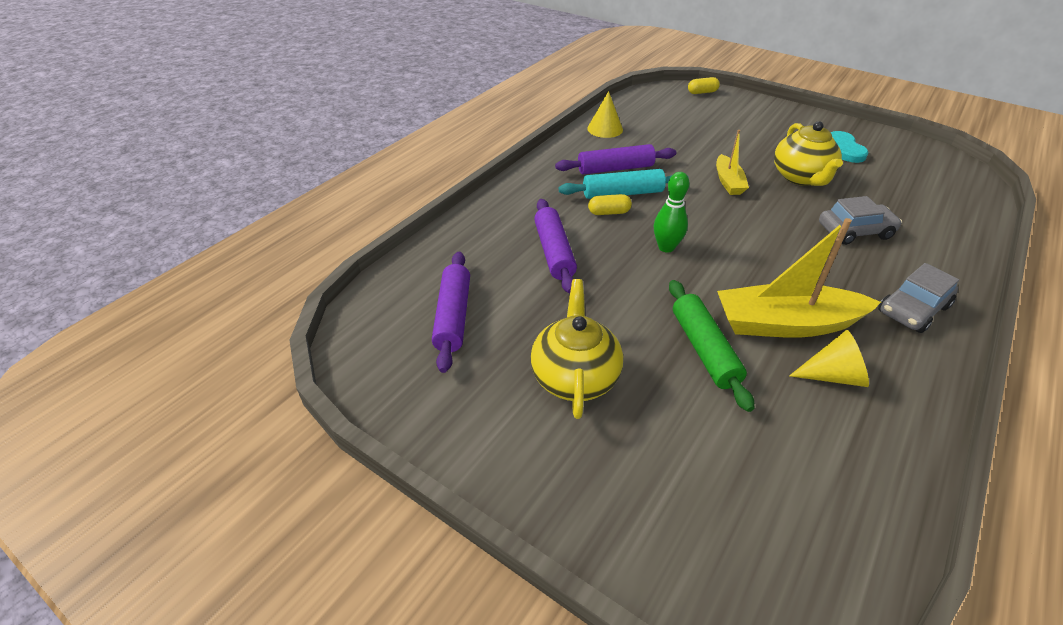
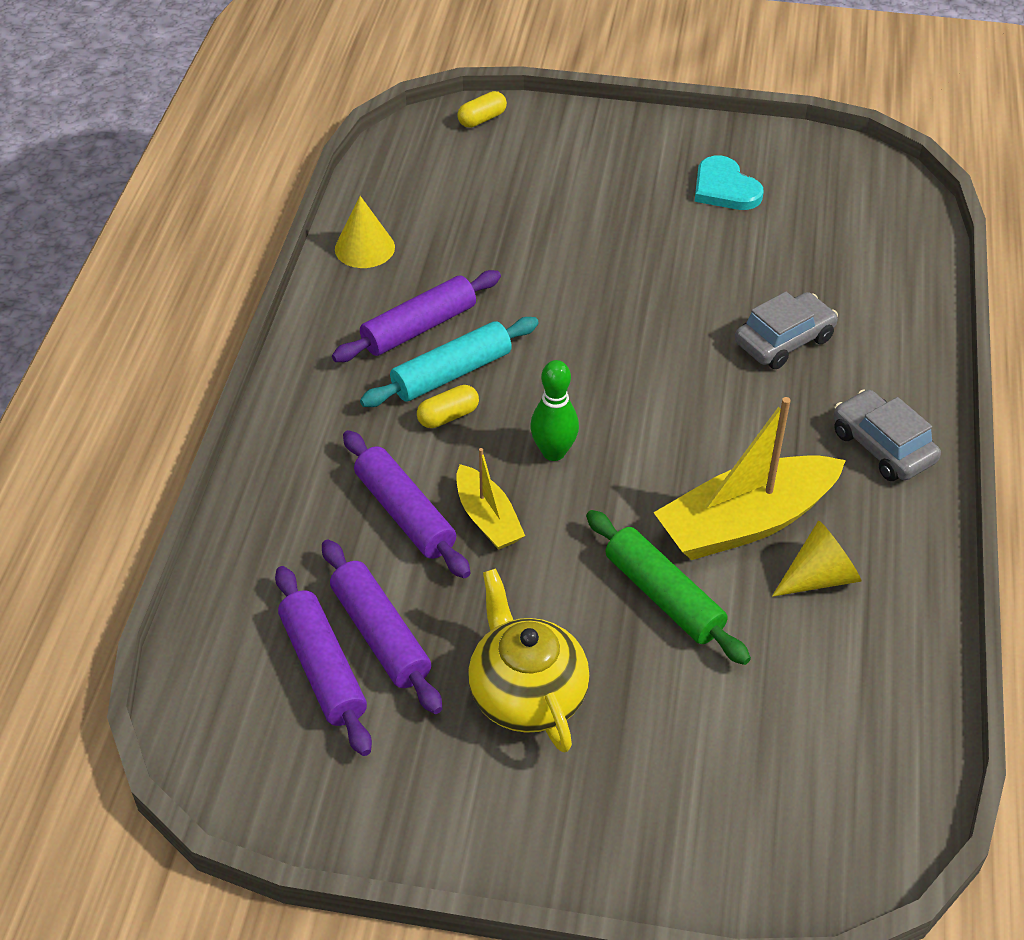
camera: 25 degrees left, 5 degrees up
yellow boat [716,130,749,195] -> yellow boat moved to [456,448,525,550]
yellow teapot [774,121,843,186] -> none
grey car [878,263,959,333] -> grey car turned 120 degrees clockwise [833,389,941,481]
none -> purple rolling pin [322,539,442,714]

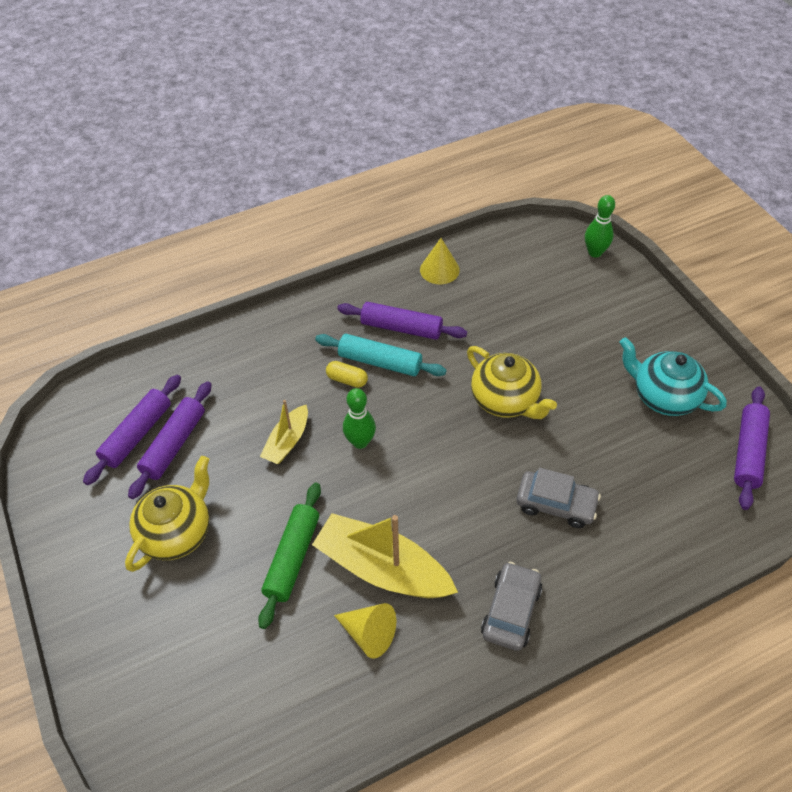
camera: 55 degrees right, 5 degrees up
purple rolling pin [343,430,470,578] -> purple rolling pin moved to [734,386,770,510]
yellow capsule [457,91,507,128] -> green bowling pin [585,195,615,258]
turquoise heart [694,156,764,210] -> turquoise teapot [620,337,727,416]
none -> yellow teapot [467,346,557,419]

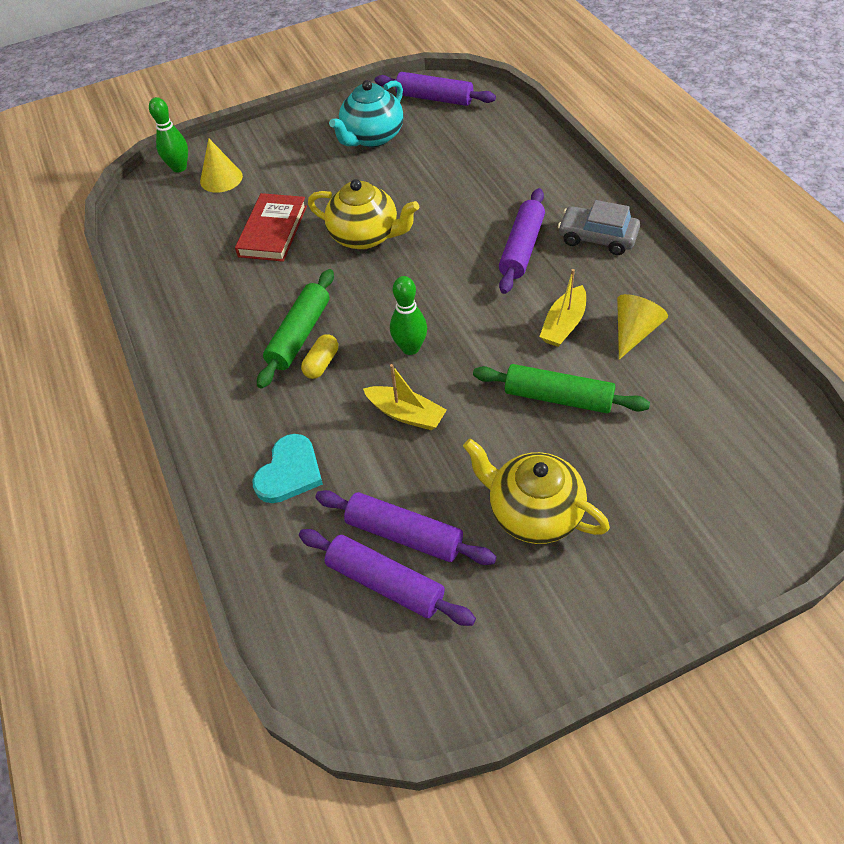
camera: 85 degrees left, 0 degrees up
yellow boat [312,513,458,598] -> yellow boat [539,269,586,347], size x0.55
turquoise rolling pin [315,334,447,376] -> green rolling pin [257,269,334,389]
purple rolling pin [337,302,467,340] -> purple rolling pin moved to [499,188,545,294]
yellow cone [420,238,460,284] -> yellow cone moved to [200,138,243,193]
yellow teapot [467,346,557,419] -> yellow teapot turned 60 degrees clockwise [308,179,419,250]
grey car [516,468,601,528] -> none
none -> red book [235,193,307,262]
none -> turquoise heart [252,434,323,503]

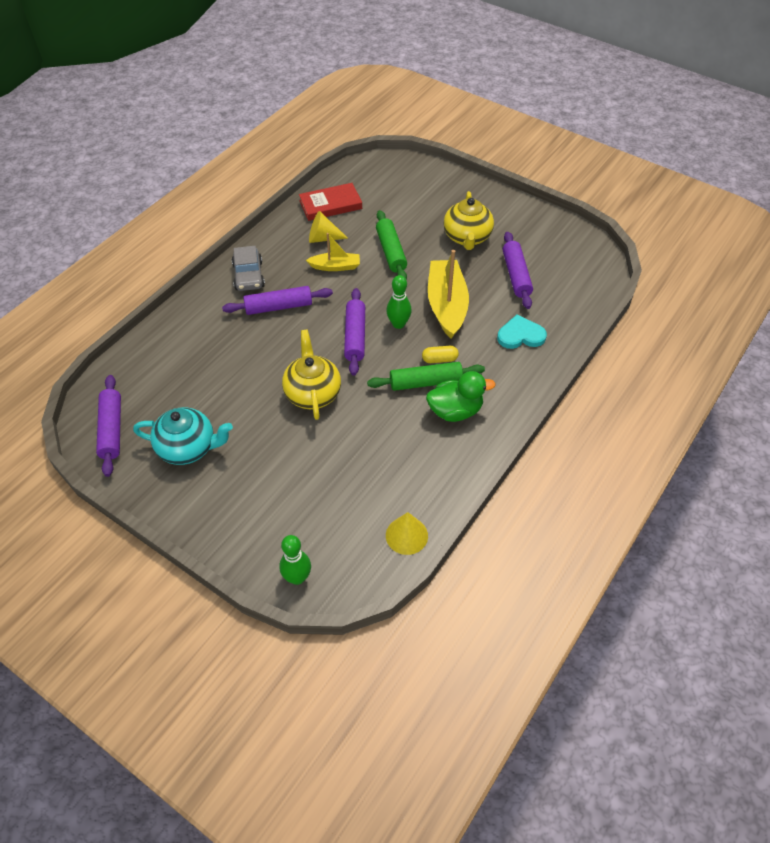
camera: 125 degrees left, 0 degrees up
yellow cone [200,138,243,193] -> yellow cone moved to [386,512,428,555]
red book [235,193,307,262] -> red book moved to [299,183,362,221]
purple rolling pin [299,529,476,626] -> purple rolling pin moved to [344,288,365,375]
yellow boat [363,364,447,430] -> yellow boat [428,250,469,339], size x1.82
none -> green duck [426,371,496,422]

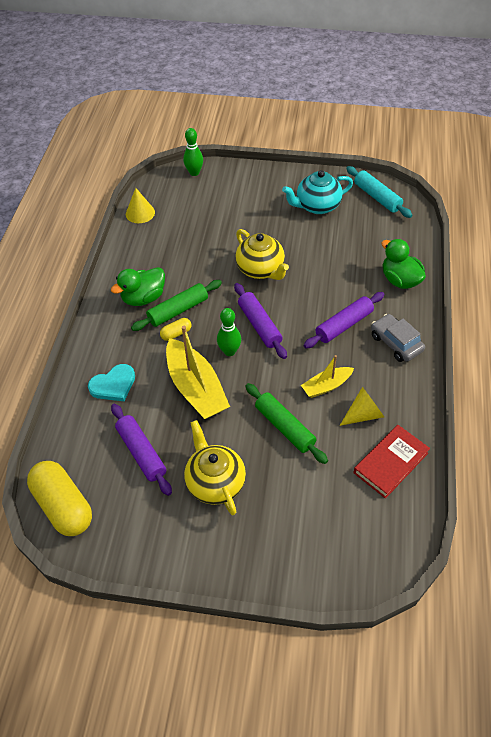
camera: 155 degrees right, 0 degrees up
purple rolling pin [96,375,121,477] -> turquoise rolling pin [346,166,412,218]
none -> yellow capsule [27,461,92,536]
none -> green duck [381,239,426,289]

